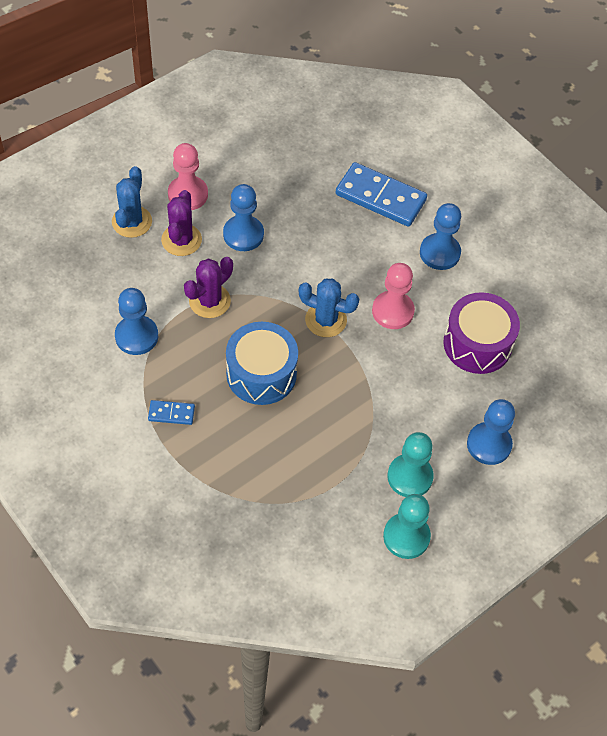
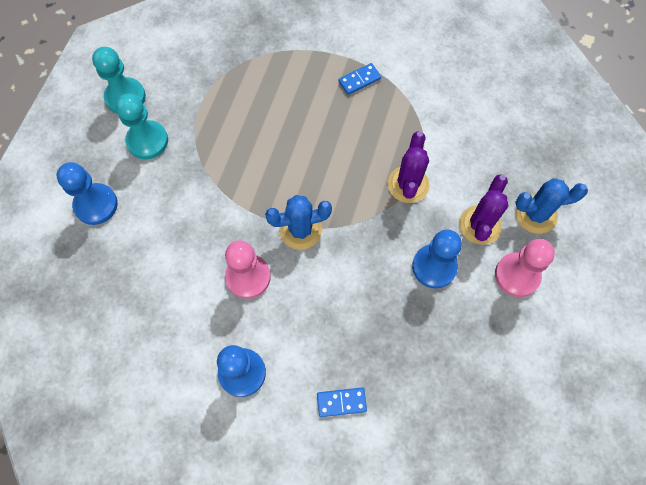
camera: 150 degrees right, 10 degrees up
blue cactus [112,166,152,238] -> blue cactus turned 75 degrees counterclockwise [515,178,588,234]
blue pawn [115,288,158,355] -> none
purple cactus [161,190,202,256] -> purple cactus turned 45 degrees clockwise [459,174,508,245]
blue drum [226,322,298,405] -> none
blue domino [335,162,427,227] -> blue domino [317,387,367,417], size x0.47
purple drum [443,292,520,374] -> none

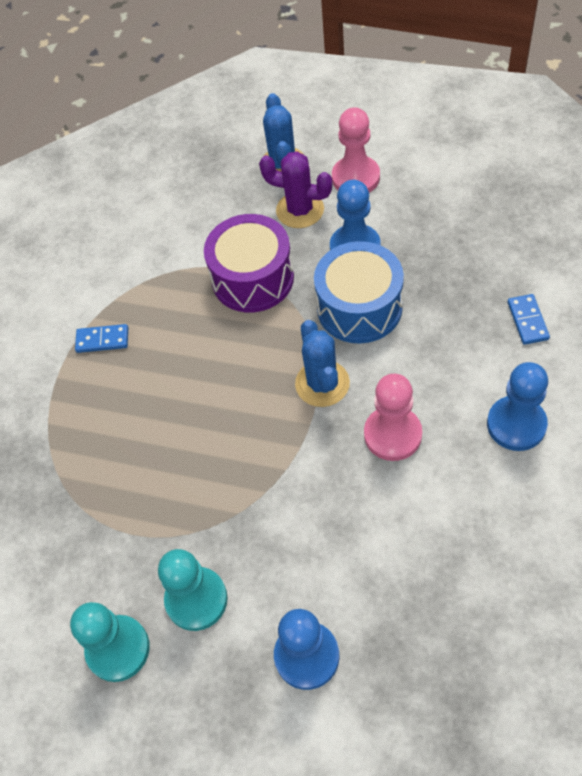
camera: 85 degrees left, 10 degrees down
blue domino [338,63,381,95] -> blue domino turned 60 degrees counterclockwise [75,324,128,353]
purple cactus [388,131,429,203] -> purple drum [204,214,294,312]
none -> blue drum [314,241,404,344]

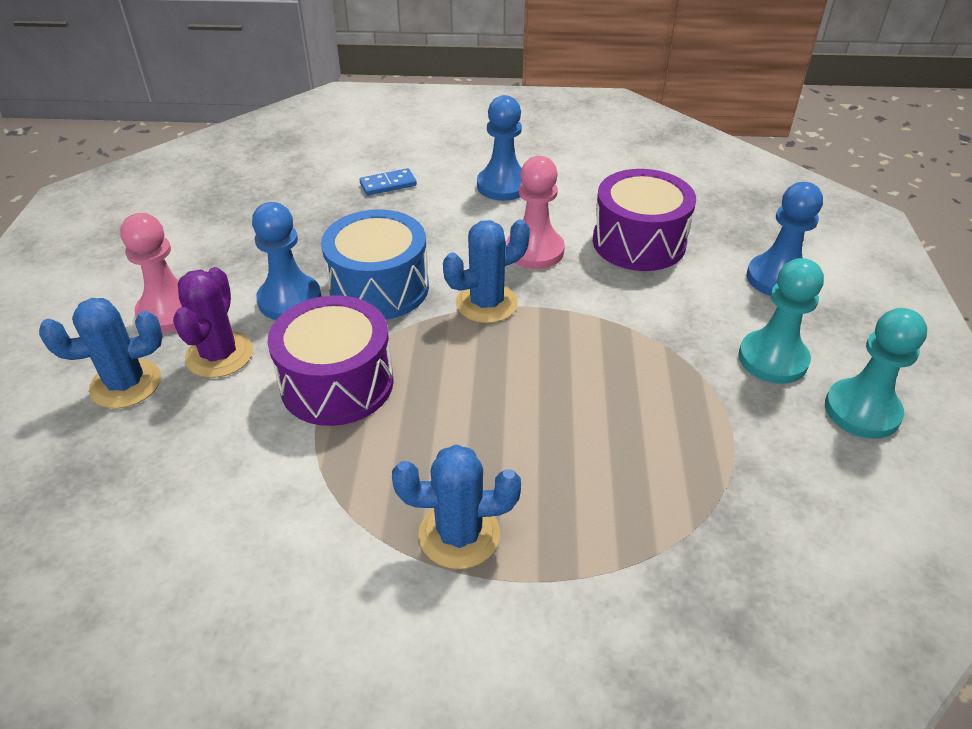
camera: 110 degrees left, 15 degrees down
blue domino [75,324,128,353] -> blue cactus [392,444,521,569]
none -> purple drum [593,169,696,271]

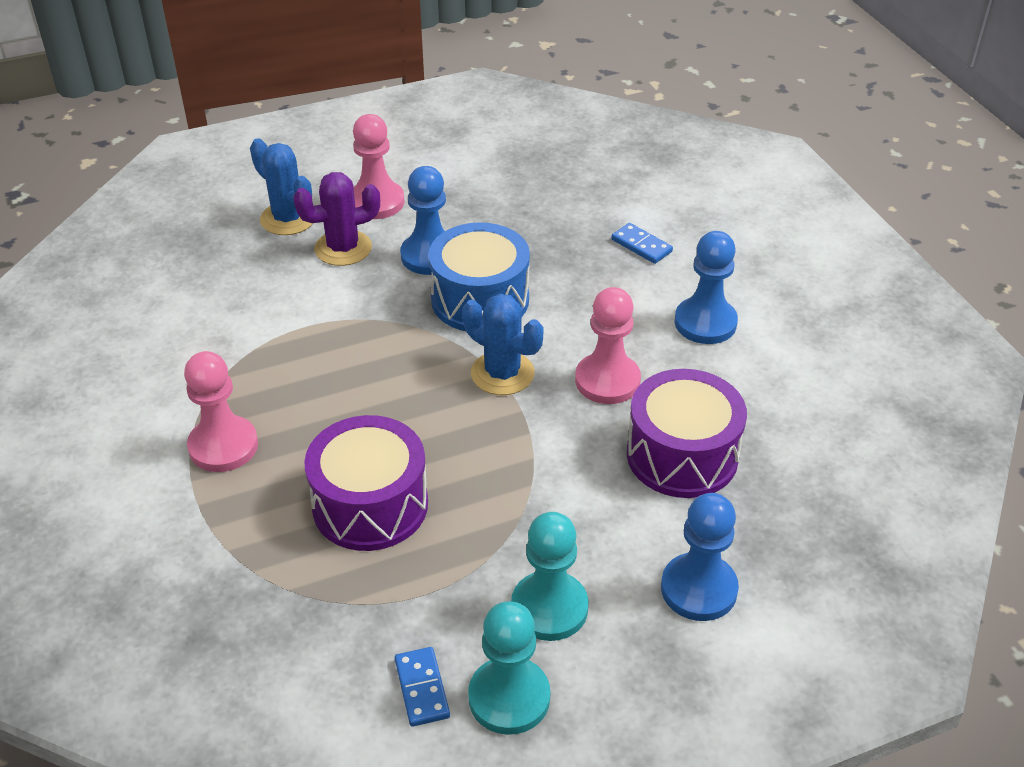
camera: 65 degrees right, 0 degrees up
purple drum [268,295,394,426] -> purple drum moved to [304,415,428,551]
blue cactus [392,444,521,569] -> pink pawn [184,351,258,472]
none -> blue domino [395,647,450,727]

